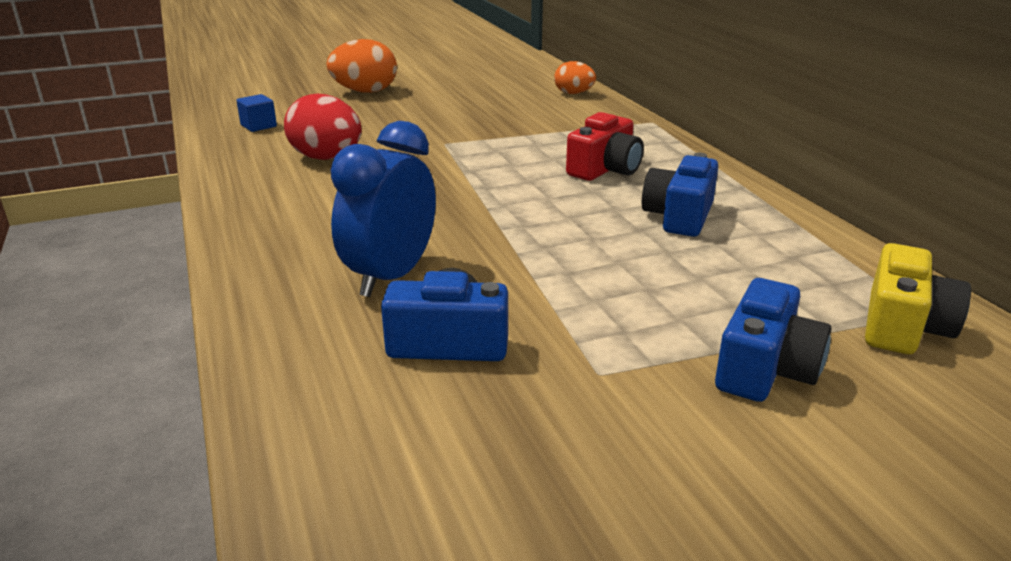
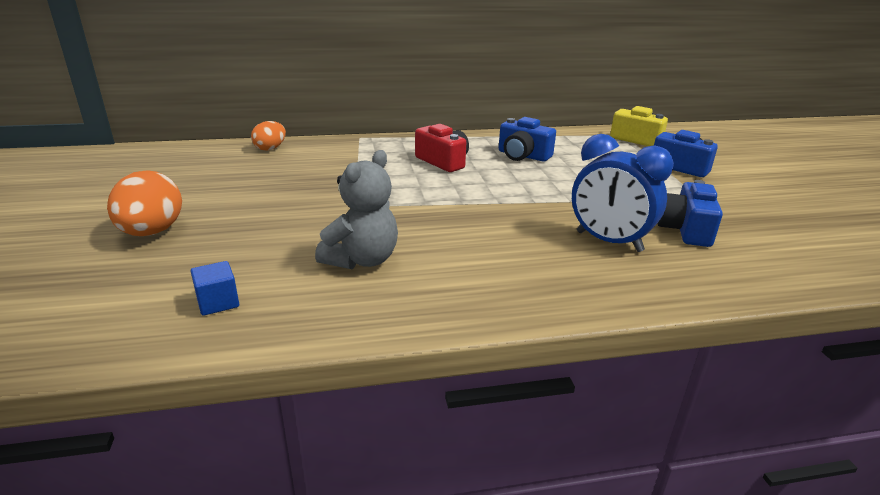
camera: 80 degrees left, 0 degrees up
red egg [284,94,362,160] -> grey teddy bear [315,150,398,270]

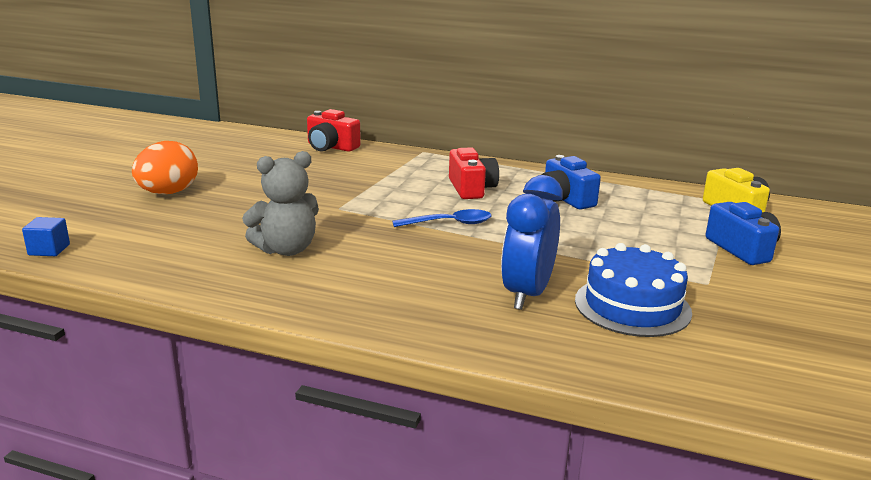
camera: 30 degrees right, 5 degrees down
blue cube [191,261,239,316] -> blue cube moved to [22,217,70,256]
orange egg [251,121,286,151] -> red camera [307,109,361,152]
blue clock [572,134,674,252] -> blue clock turned 45 degrees clockwise [501,175,563,310]
blue camera [657,180,723,247] -> blue cake [575,243,692,337]
none -> blue spoon [392,209,491,227]

